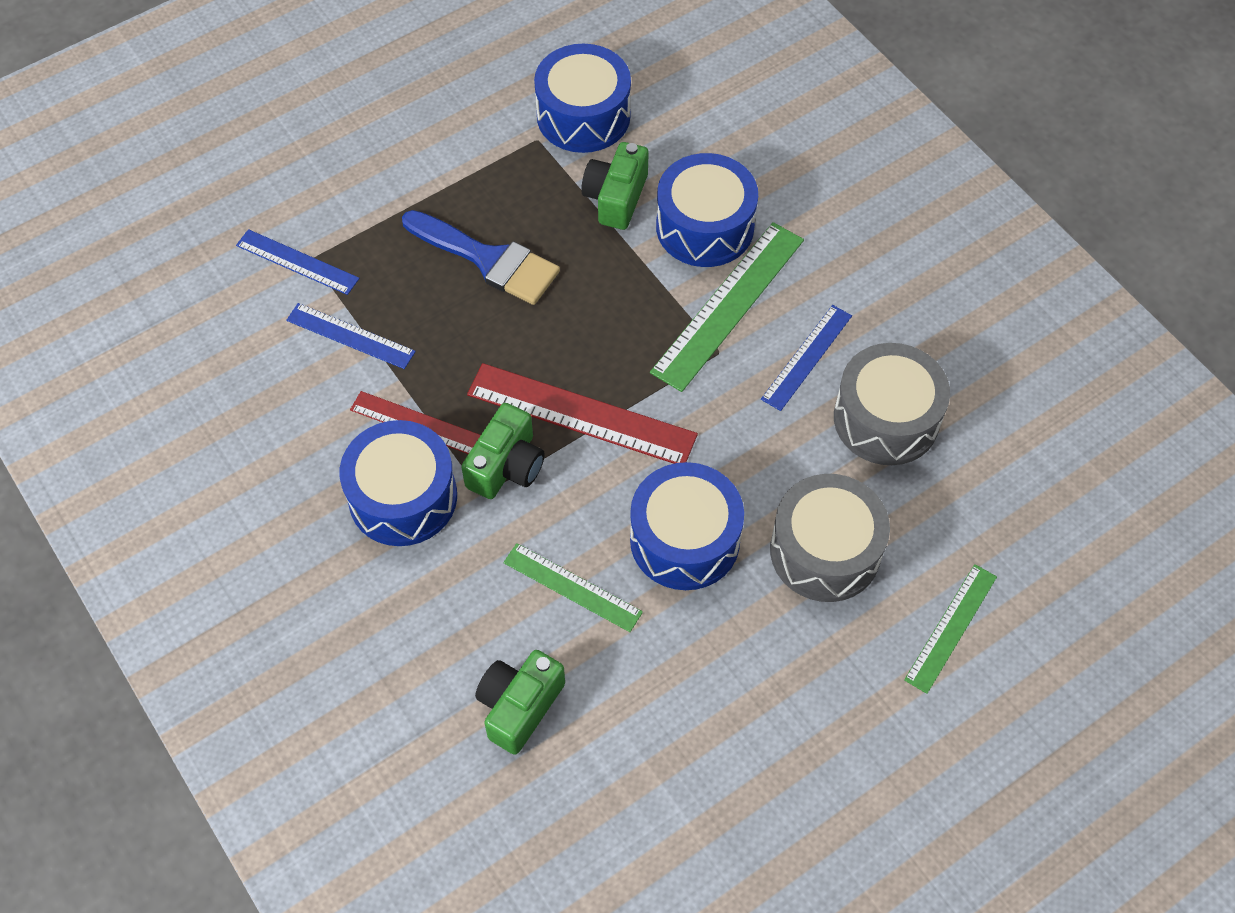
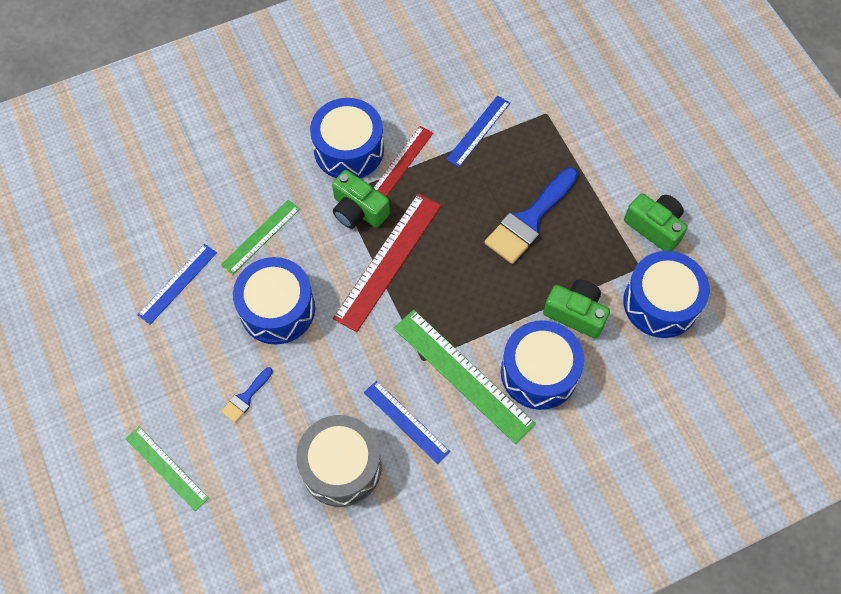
camera: 100 degrees right, 5 degrees up
blue ruler [236,229,359,295] -> blue ruler moved to [138,244,217,324]
green camera [475,650,565,755] -> green camera moved to [624,193,688,251]
grey drum [770,474,890,602] -> blue brush [221,367,273,423]

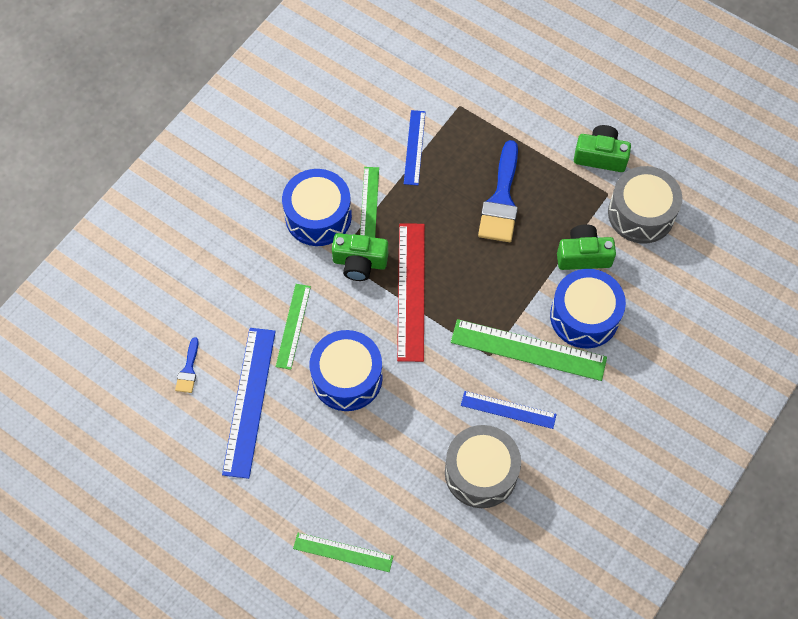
camera: 30 degrees left, 0 degrees up
blue ruler [138,244,217,324] -> blue ruler [222,328,276,479], size x1.66
blue brush [221,367,273,423] -> blue brush moved to [175,337,199,393]
red ruler [374,126,433,196] -> green ruler [360,167,379,238]
blue drum [623,251,710,338] -> grey drum [608,166,682,244]

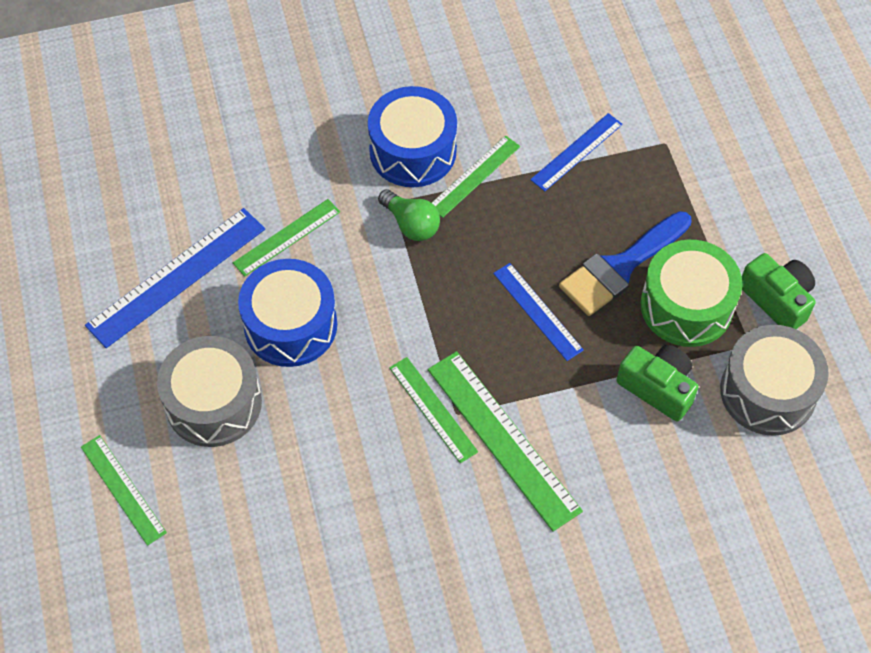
camera: 40 degrees right, 5 degrees down
blue brush [175,337,199,393] -> none
green camera [332,233,388,281] -> green light bulb [378,189,440,241]
red ruler [397,223,425,362] -> none
grey drum [445,425,521,508] -> grey drum moved to [157,336,262,447]
blue ruler [461,391,557,429] -> blue ruler moved to [493,263,584,361]
blue drum [550,269,626,348] -> none
none -> green ruler [389,357,478,463]
none -> green drum [641,240,743,347]

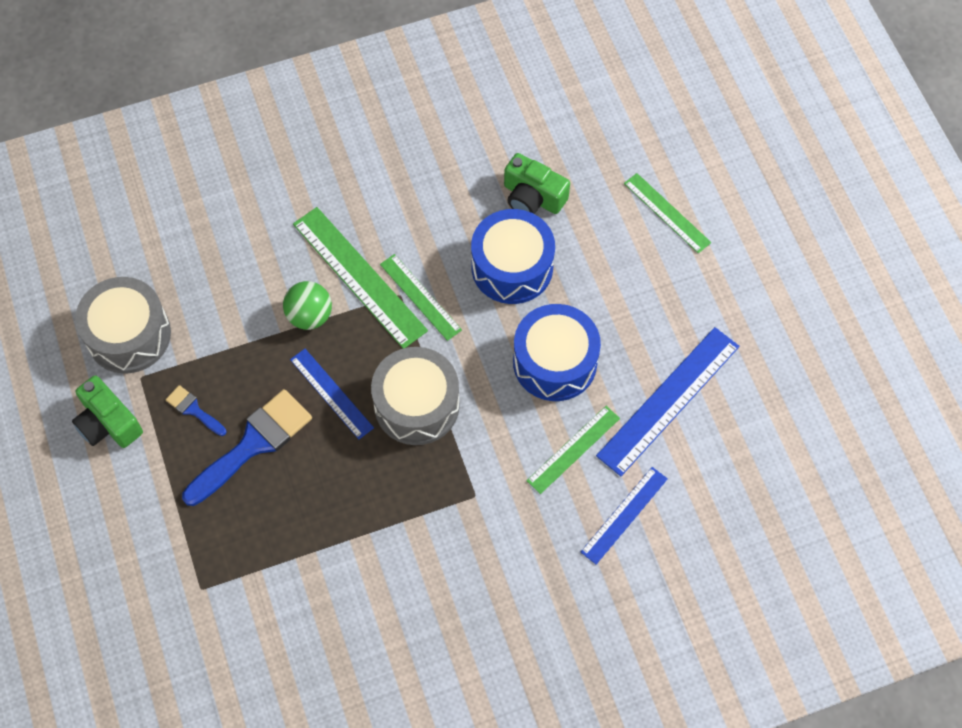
camera: 175 degrees right, 5 degrees up
grey drum [157,336,262,447] -> grey drum moved to [371,347,460,445]
blue drum [368,86,457,187] -> blue drum moved to [471,209,555,304]
green light bulb [378,189,440,241] -> none
green ruler [432,135,520,218] -> none
blue ruler [530,113,623,191] -> blue ruler moved to [581,467,668,565]
green camera [617,345,698,421] -> green camera moved to [504,153,570,214]
green drum [641,240,743,347] -> blue brush [166,385,226,436]
none -> green ball [283,281,332,330]

